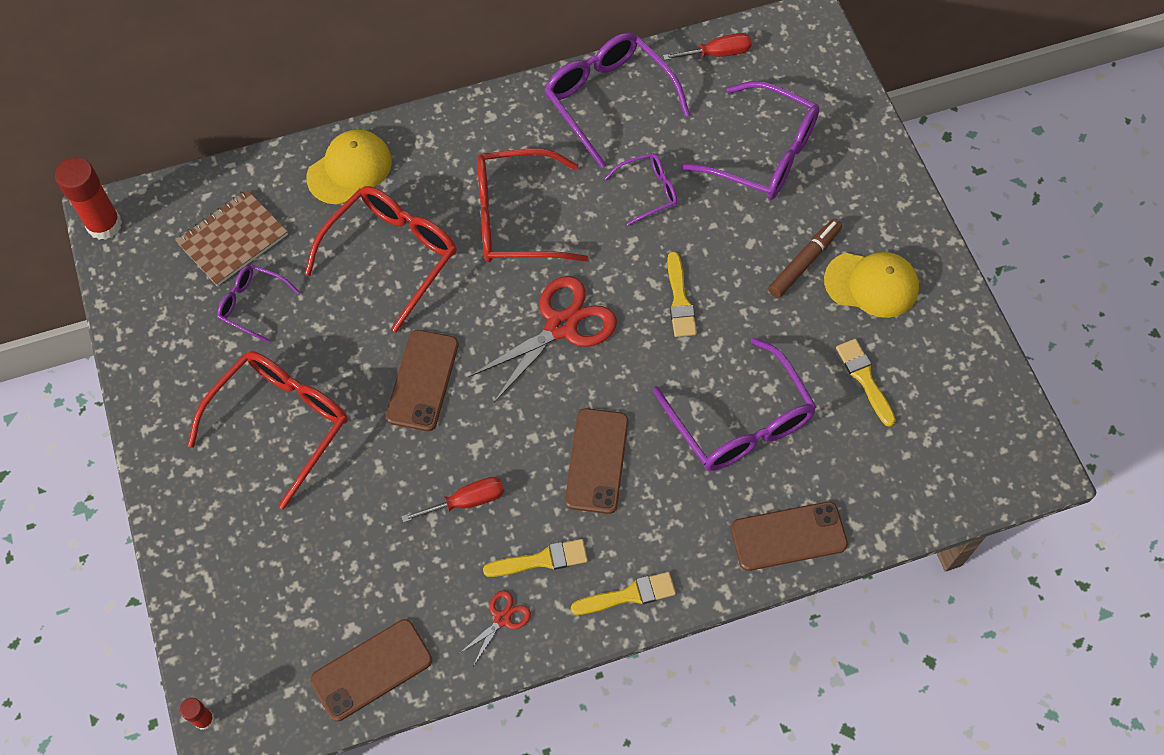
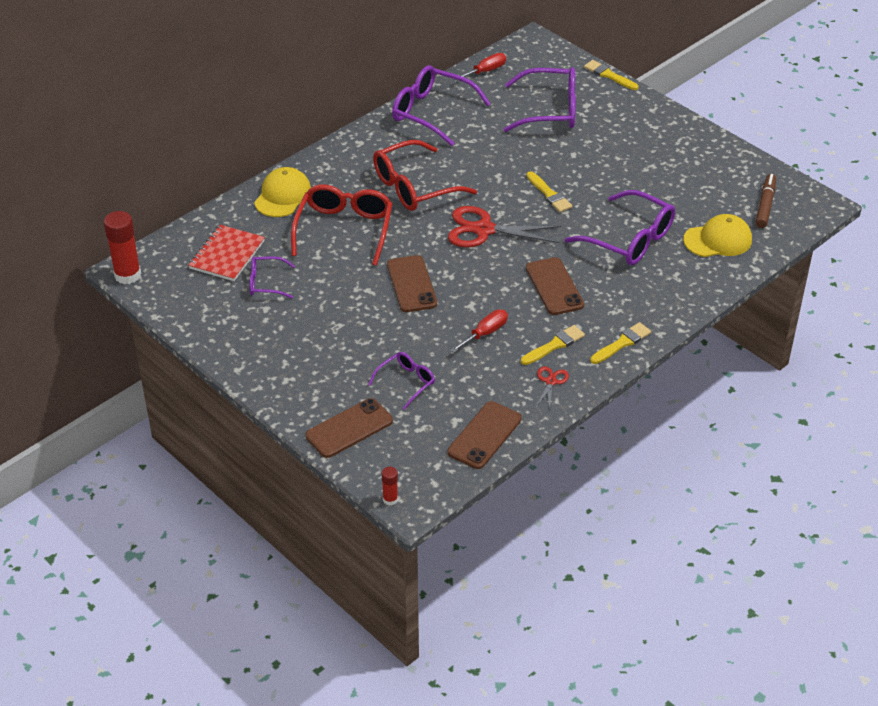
camera: 25 degrees left, 20 degrees down
brown notebook [176,190,288,286] -> red notebook [188,225,265,281]
red glasses [188,351,348,509] -> none
red scissors [469,276,617,402] -> red scissors turned 105 degrees counterclockwise [448,206,561,247]
purple glasses [605,153,677,226] -> purple glasses moved to [368,352,435,410]
brown phone [731,502,848,571] -> brown phone moved to [305,398,393,458]
brown marker [768,219,842,298] -> brown marker moved to [756,174,776,228]
yellow cap [824,252,919,318] -> yellow cap moved to [683,214,752,257]
yellow brush [836,339,896,427] -> yellow brush moved to [584,60,638,90]

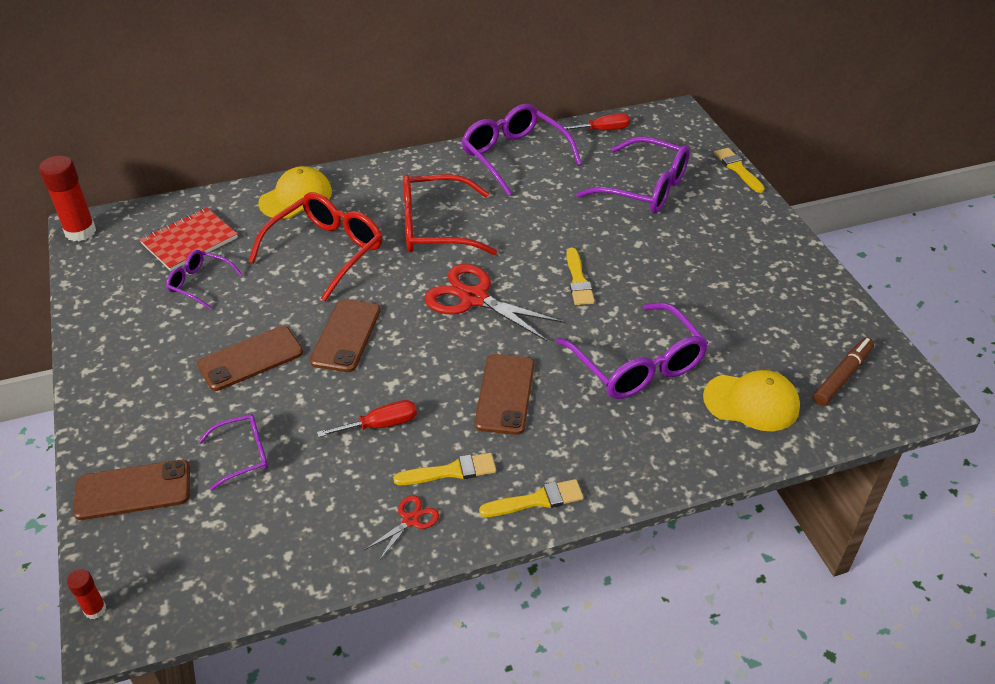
camera: 25 degrees right, 0 degrees up
brown phone [448,401,522,469] -> brown phone moved to [197,326,303,391]

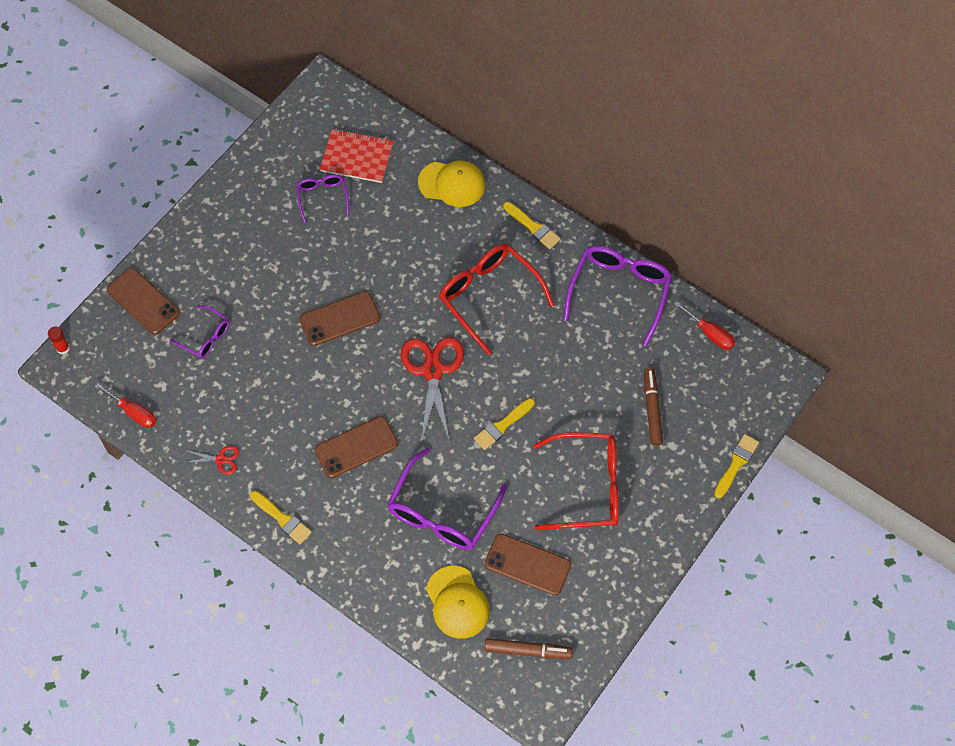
camera: 55 degrees right, 20 degrees up
red glue stick [39,155,96,242] -> none
brown phone [197,326,303,391] -> brown phone moved to [485,534,571,595]
red glasses [248,192,382,301] -> red glasses moved to [533,432,619,530]
red screwdriver [317,400,417,438] -> red screwdriver moved to [94,383,156,428]
yellow brush [393,453,496,485] -> yellow brush moved to [503,202,561,249]
purple glasses [576,136,690,214] -> brown marker [644,368,663,446]

